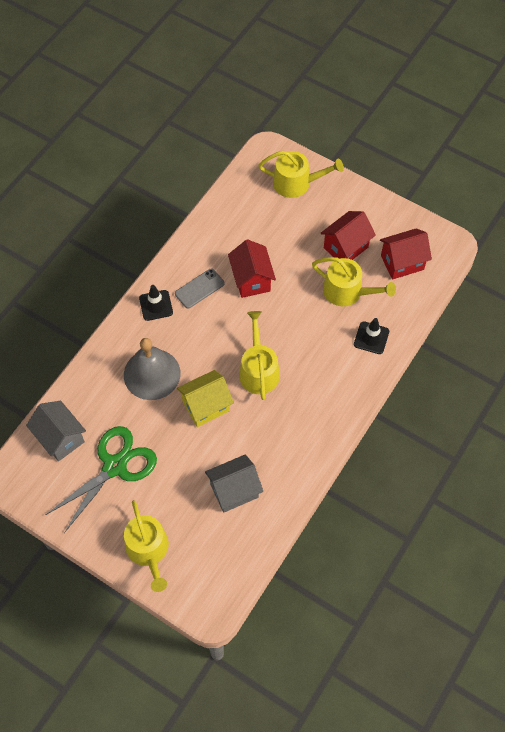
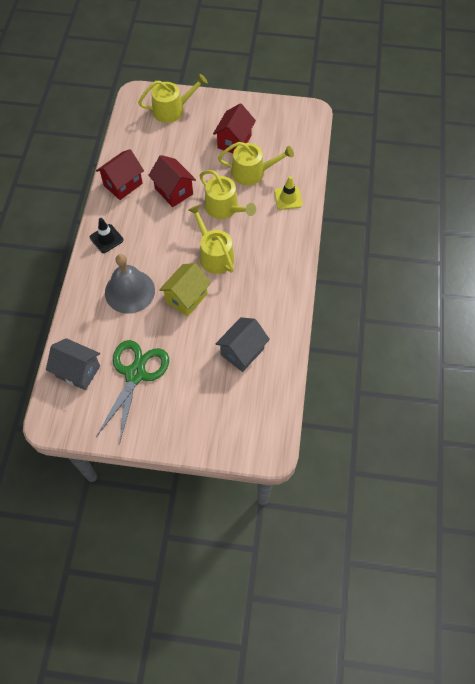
camera: 25 degrees left, 0 degrees up
yellow watering can [124,500,169,592] -> yellow watering can moved to [199,170,256,219]
grey phone [175,269,225,309] -> none
black traffic cone [354,318,389,354] -> yellow traffic cone [274,176,302,210]
red house [380,228,432,280] -> red house moved to [96,149,144,200]

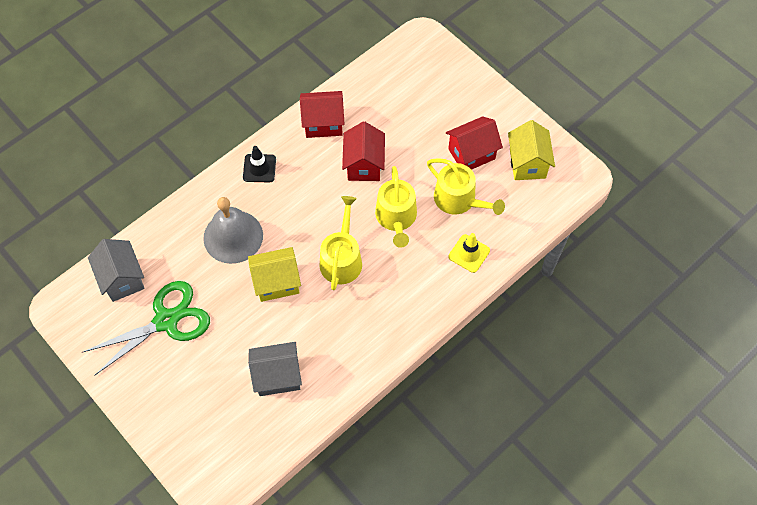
camera: 40 degrees right, 0 degrees up
yellow watering can [138,74,208,123] -> none
none -> yellow house [508,120,555,180]

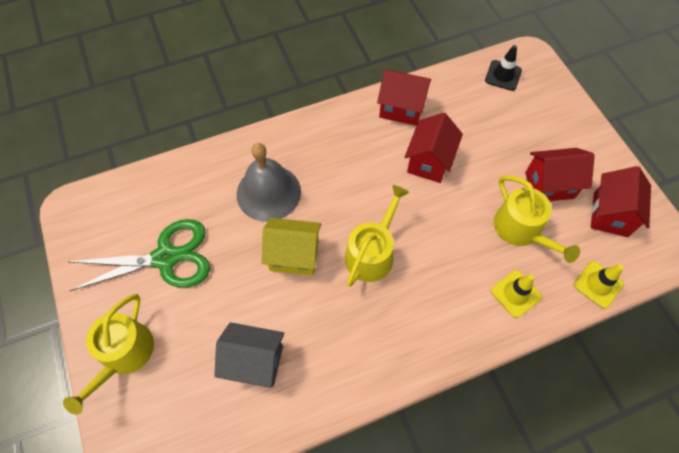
camera: 20 degrees right, 0 degrees up
grey house [88,239,145,302] -> none
black traffic cone [243,146,276,183] -> black traffic cone moved to [485,45,522,91]
yellow watering can [375,166,417,248] -> yellow watering can moved to [63,294,154,415]
yellow house [508,120,555,180] -> red house [591,166,651,237]
none -> yellow traffic cone [574,261,624,309]

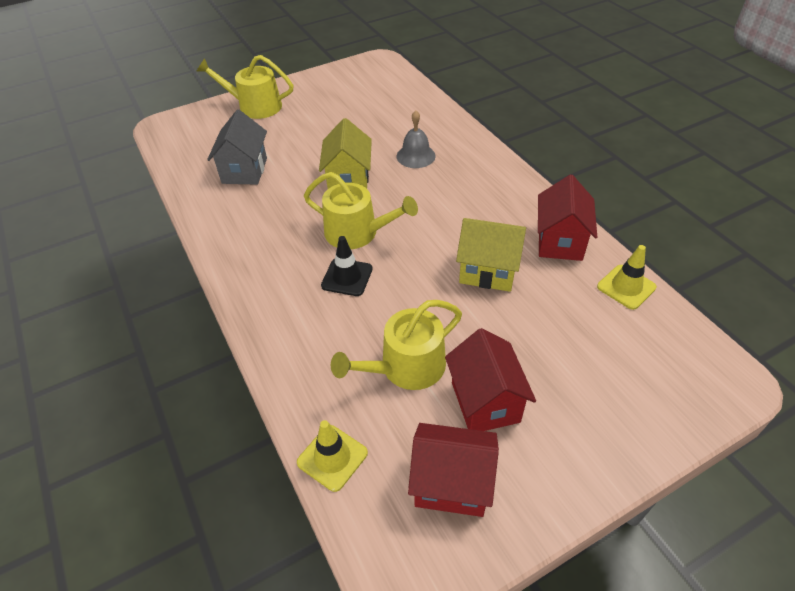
camera: 85 degrees right, 15 degrees down
green scissors [69,219,210,291] -> none
grey bell [237,143,301,222] -> grey bell [397,111,436,168], size x0.60
red house [405,113,463,183] -> yellow house [456,218,526,292]
black traffic cone [485,45,522,91] -> black traffic cone moved to [321,236,373,296]
yellow traffic cone [491,270,542,318] -> yellow traffic cone moved to [597,245,657,310]

